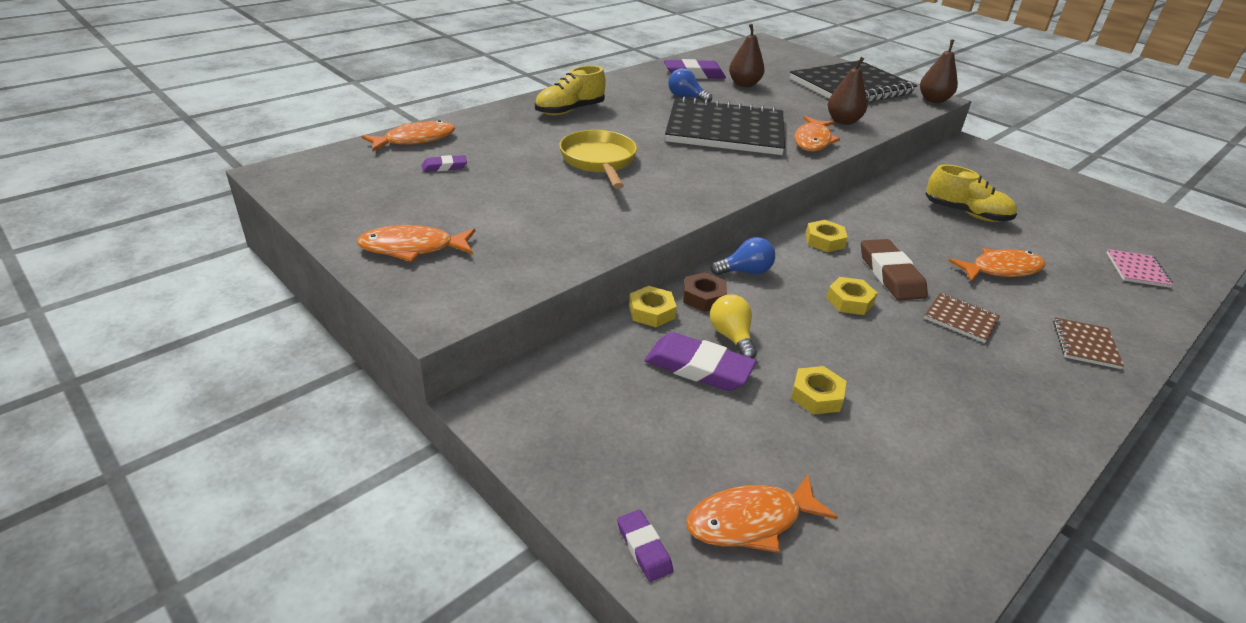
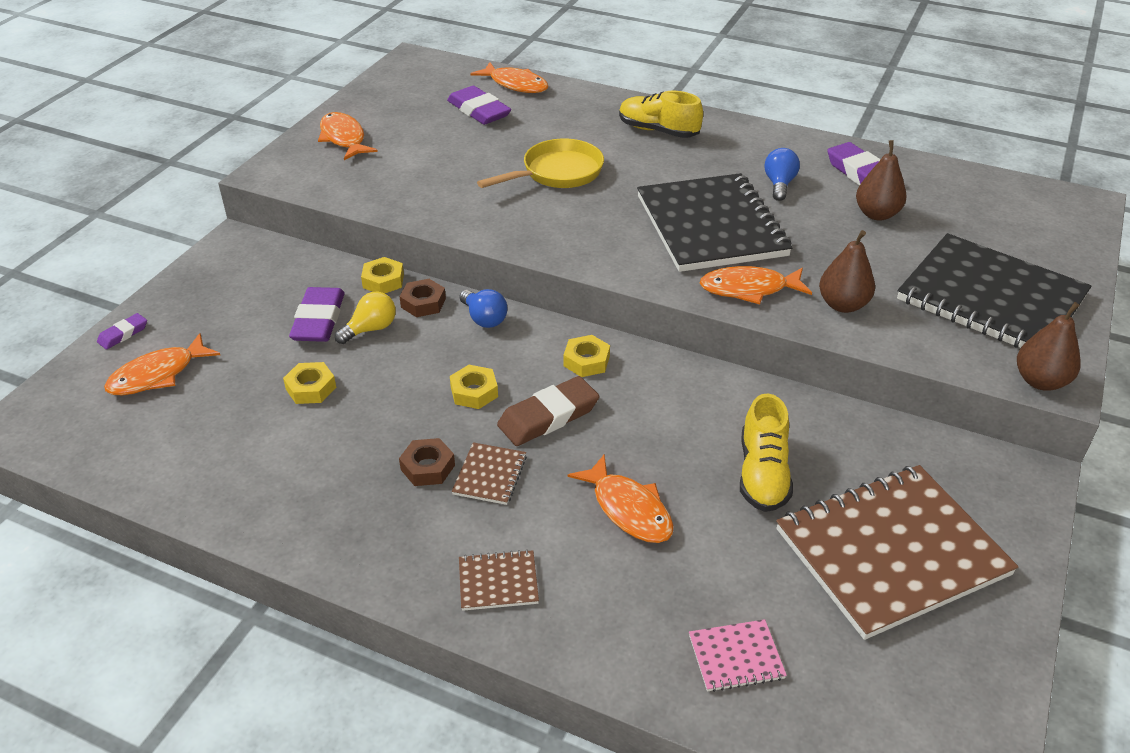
camera: 70 degrees right, 5 degrees up
purple eraser [422,155,467,172] -> purple eraser [447,86,511,125], size x1.88
orange fish [686,474,838,553] -> orange fish turned 90 degrees counterclockwise [104,333,220,395]
none -> brown nut [399,438,455,486]
none -> brown notebook [776,465,1019,640]

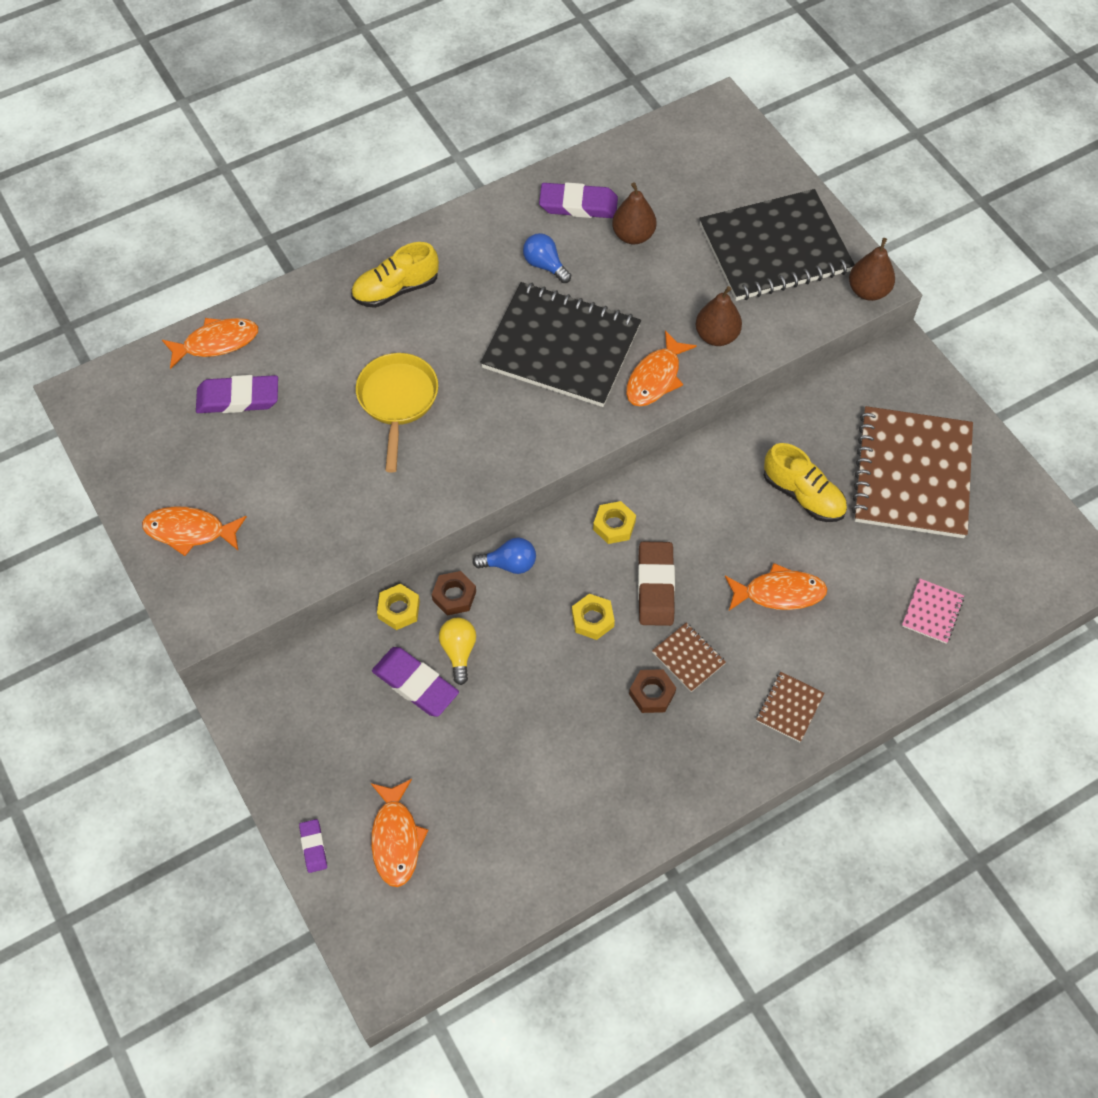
camera: 55 degrees left, 20 degrees up
yellow nut [283,362,336,404] -> none

